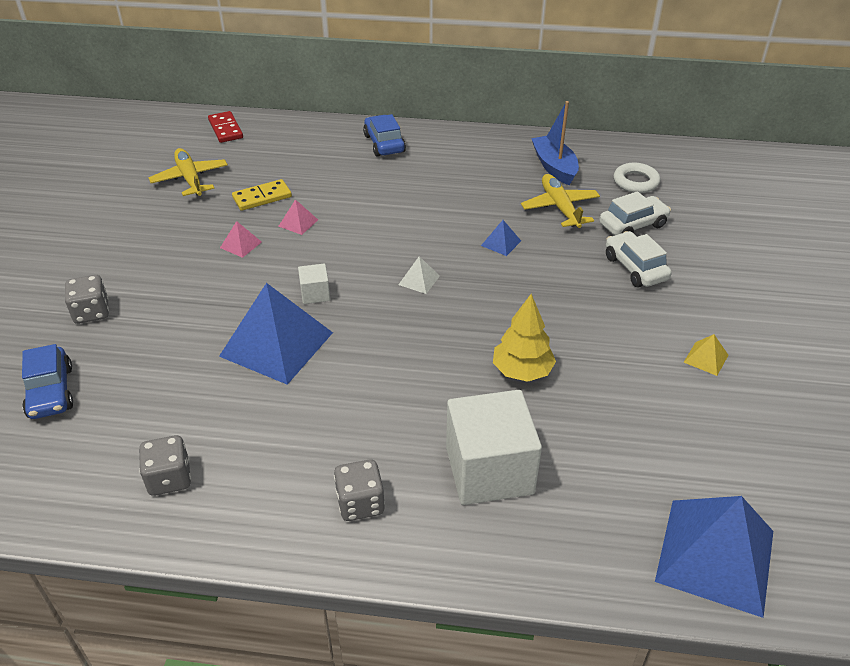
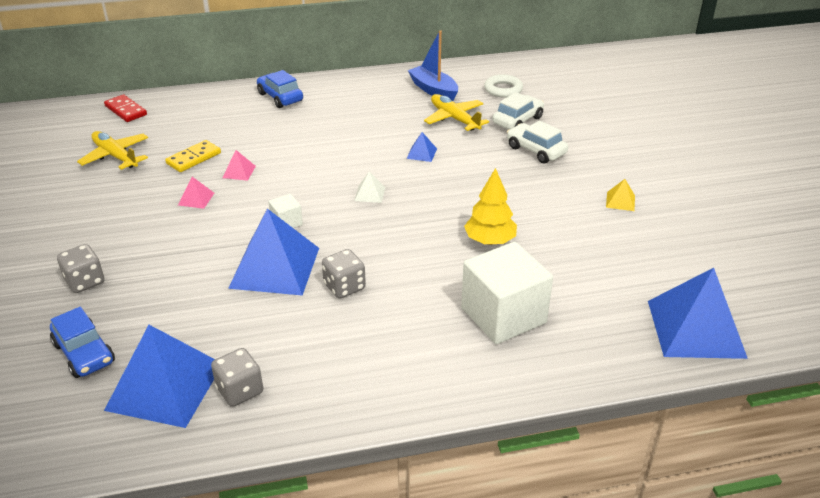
camera: 20 degrees left, 5 degrees down
grey dice [334,459,385,521] -> grey dice moved to [322,249,366,299]
none -> blue pyramid [104,325,215,428]

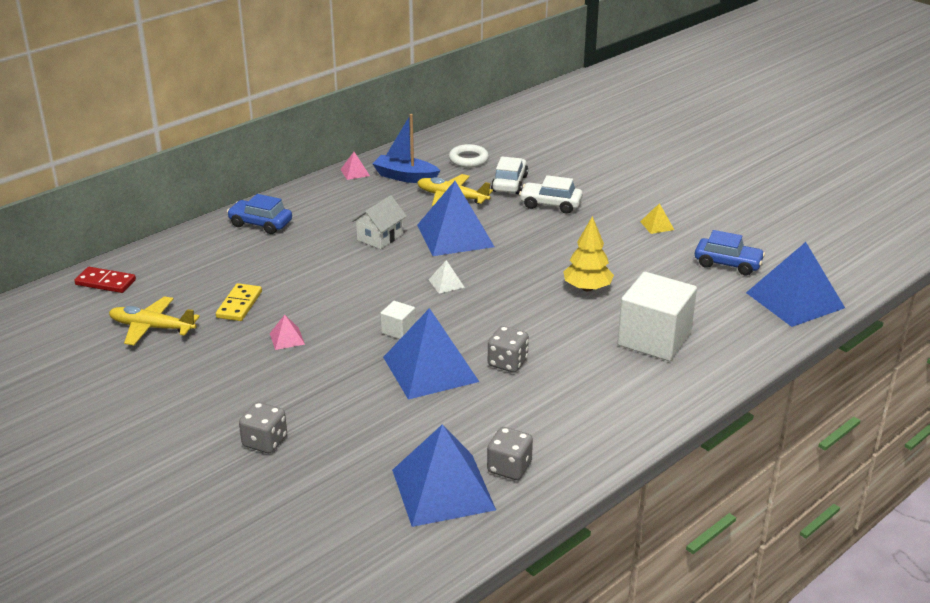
camera: 30 degrees left, 5 degrees down
blue car [50,307,115,378] -> blue car moved to [695,230,765,275]
pink pyramid [222,150,256,181] -> pink pyramid moved to [340,152,370,180]
blue pyramid [406,132,437,162] -> blue pyramid [417,181,495,256], size x2.41
none -> white house [352,195,407,249]

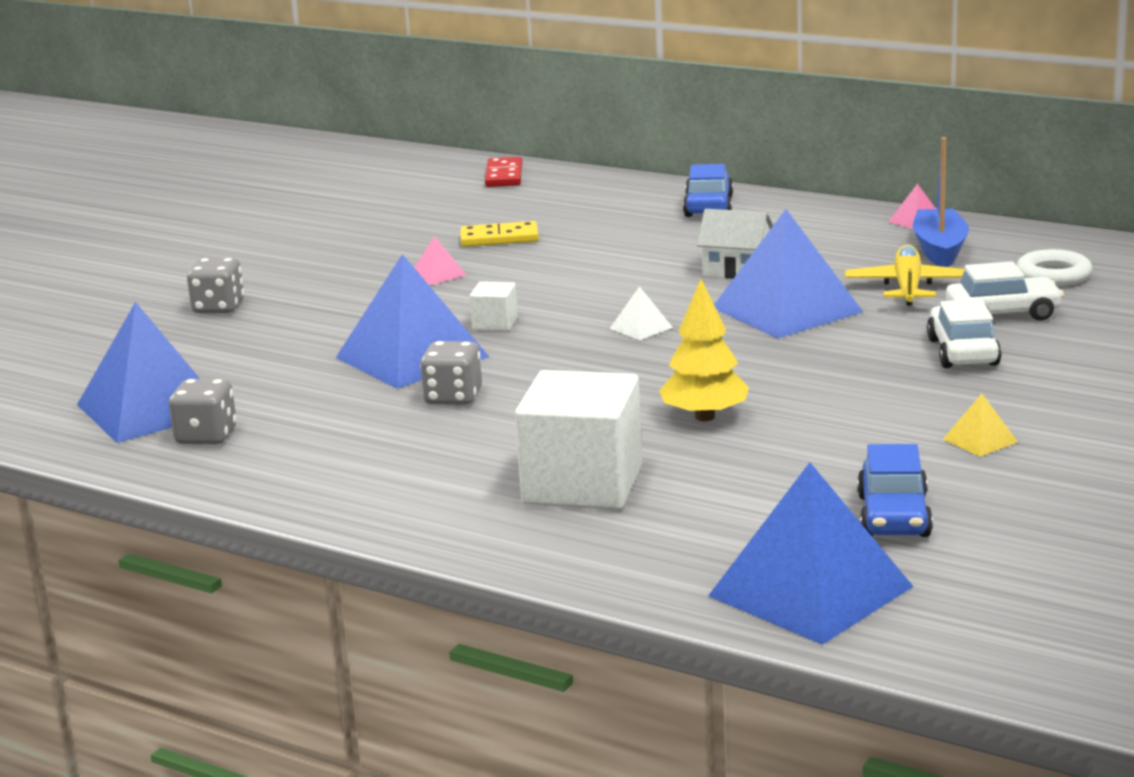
camera: 75 degrees right, 10 degrees down
yellow plane [109,296,200,345] -> none

